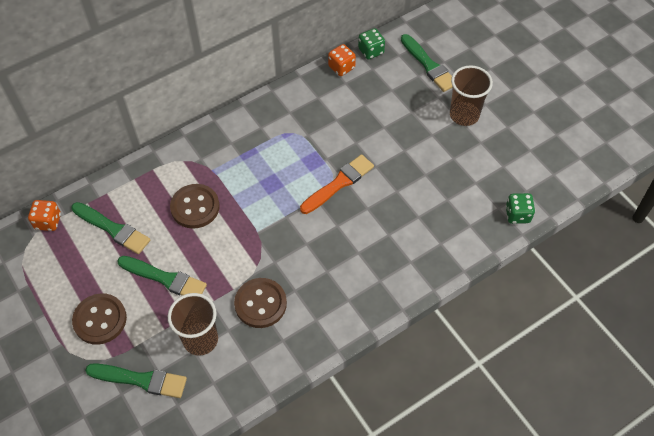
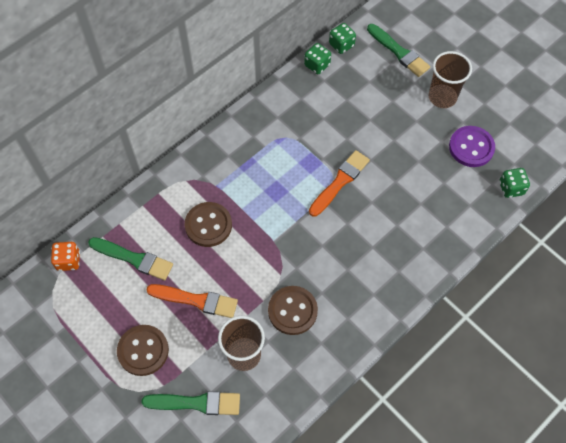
camera: 10 degrees left, 5 degrees up
green brush [117,256,207,295] -> orange brush [146,284,238,318]
orange dice [328,44,356,76] -> green dice [304,43,331,74]
none -> purple button [449,126,495,167]

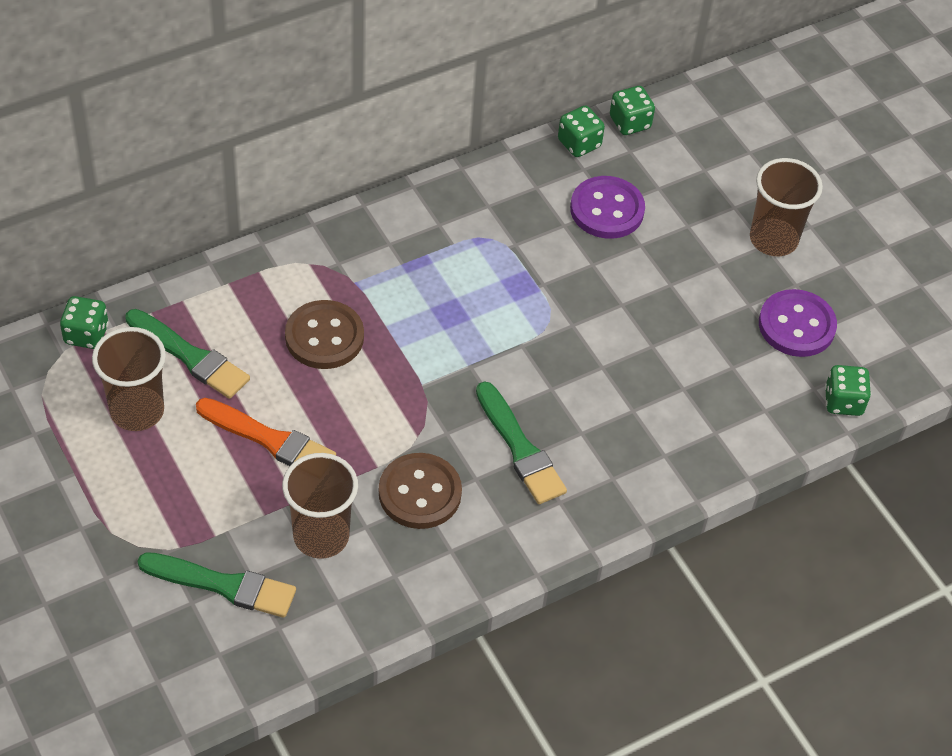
camera: 10 degrees right, 10 degrees down
orange dice [51,242,80,271] -> green dice [60,296,109,349]
brown button [117,325,169,376] -> none
orange brush [309,150,370,217] -> none
green brush [367,24,430,77] -> green brush moved to [476,381,567,504]
none -> brown cup [92,327,166,431]
none -> purple button [570,176,645,239]

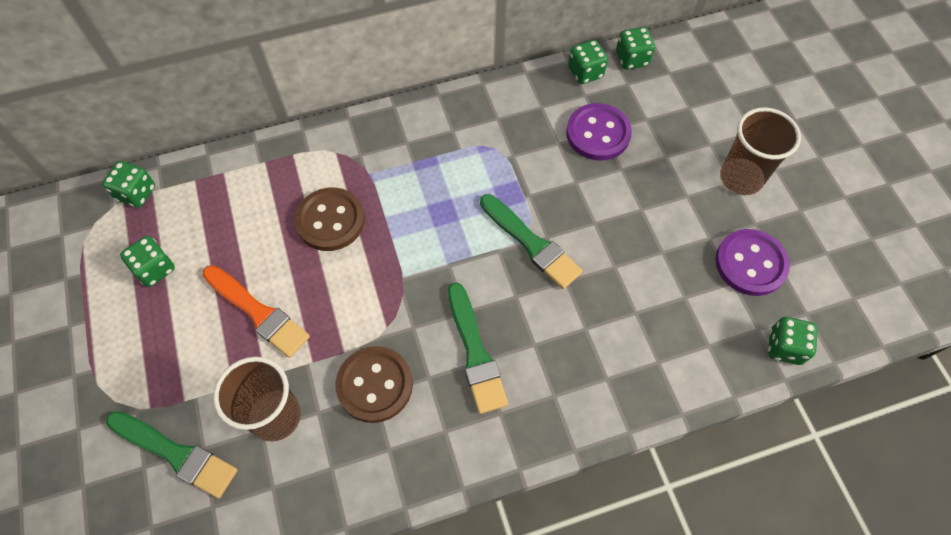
camera: 15 degrees right, 10 degrees up
brown cup [92,327,166,431] -> green dice [120,236,175,287]
green brush [125,309,250,399] -> green brush moved to [480,194,583,289]

